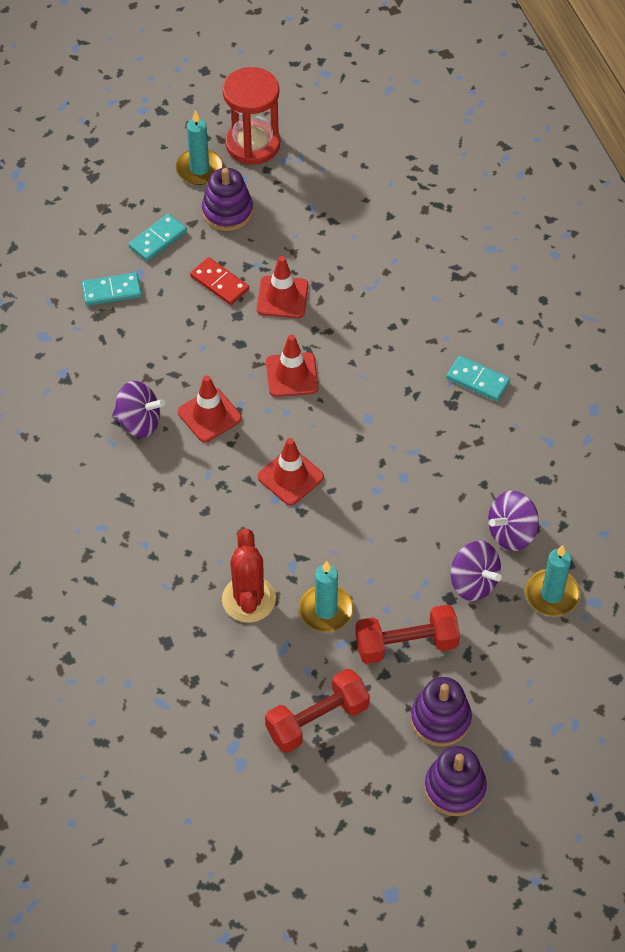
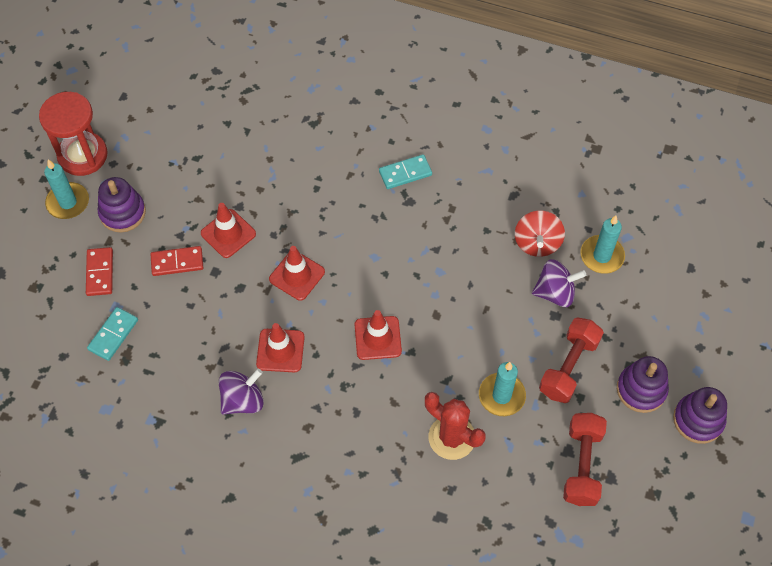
camera: 50 degrees left, 5 degrees up
turquoise domino [129,214,187,261] -> red domino [86,247,113,296]
purple spinning top [488,491,539,551] -> red spinning top [515,211,565,257]

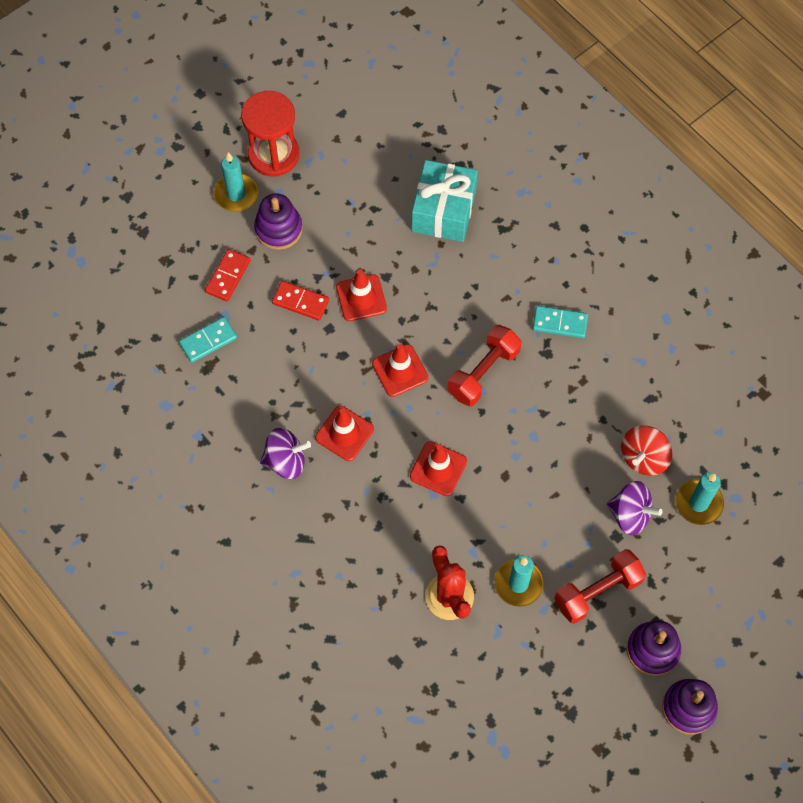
camera: 30 degrees right, 5 degrees up
red dumbbell [563,413,607,506] -> red dumbbell moved to [448,325,521,406]
none -> turquoise gift [412,160,478,242]

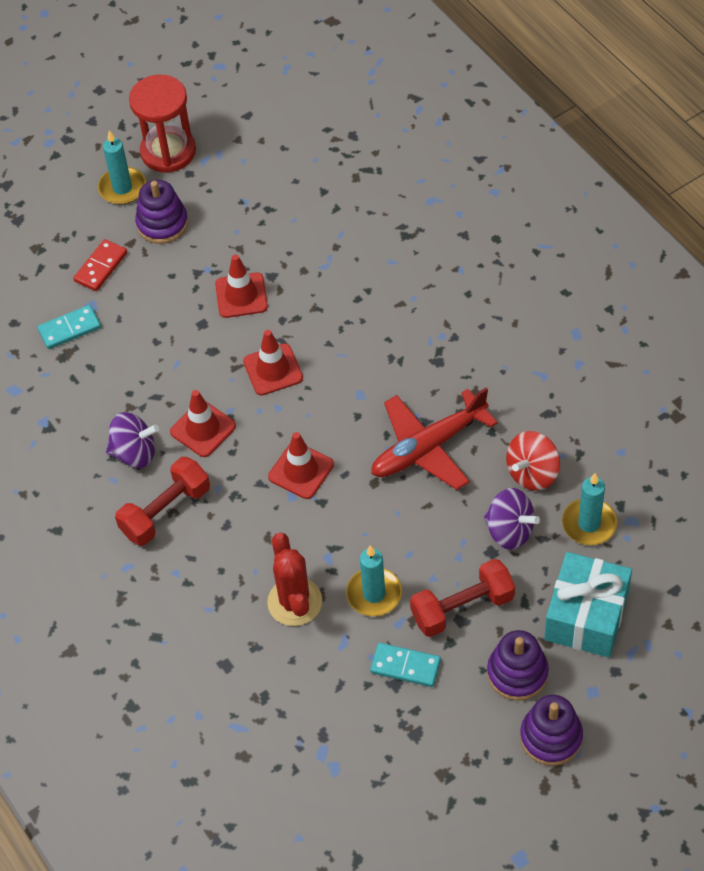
camera: 10 degrees right, 10 degrees down
red domino [272,281,329,321] -> none
turquoise gift [412,160,478,242] -> turquoise gift moved to [544,552,632,658]
red dumbbell [448,325,521,406] -> red dumbbell moved to [115,457,210,546]
turquoise domino [533,306,588,338] -> turquoise domino moved to [370,643,441,687]
none -> red plane [371,388,498,490]

